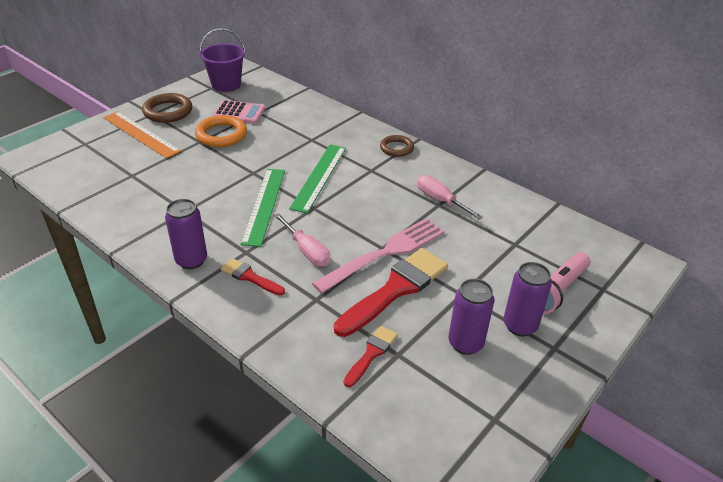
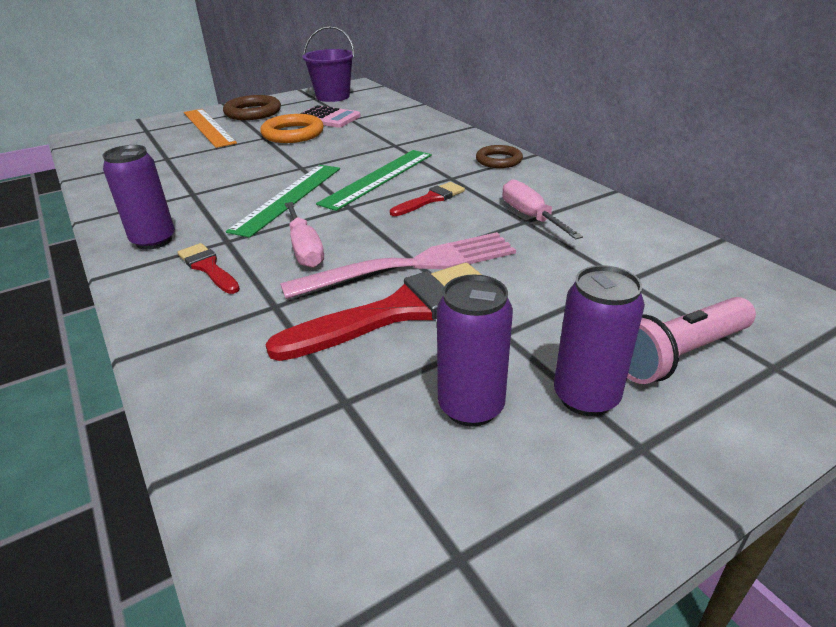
camera: 20 degrees right, 5 degrees down
red brush [344,326,398,387] -> red brush moved to [390,182,465,216]

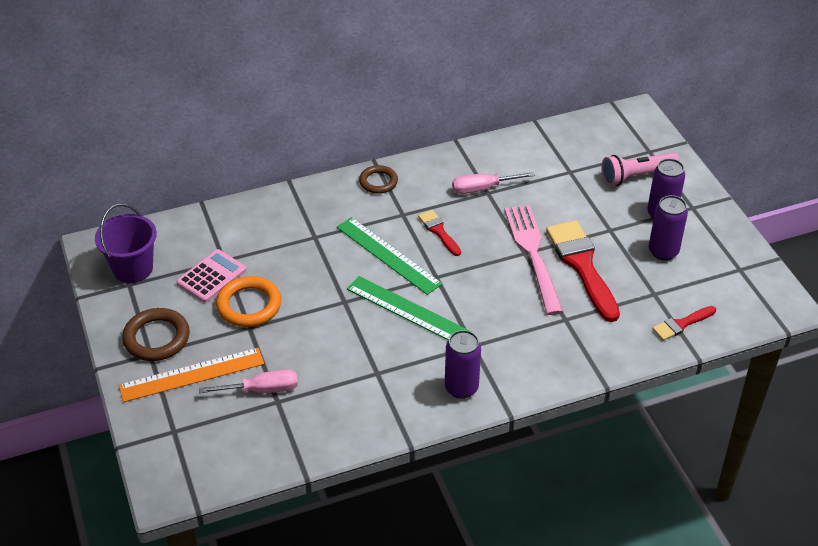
camera: 80 degrees left, 10 degrees up
red brush [178,243,240,294] -> red brush moved to [652,306,716,341]
pink screwdriver [285,202,324,268] -> pink screwdriver moved to [199,369,298,393]
pink flashlight [627,297,756,384] -> pink flashlight turned 90 degrees clockwise [601,153,680,186]

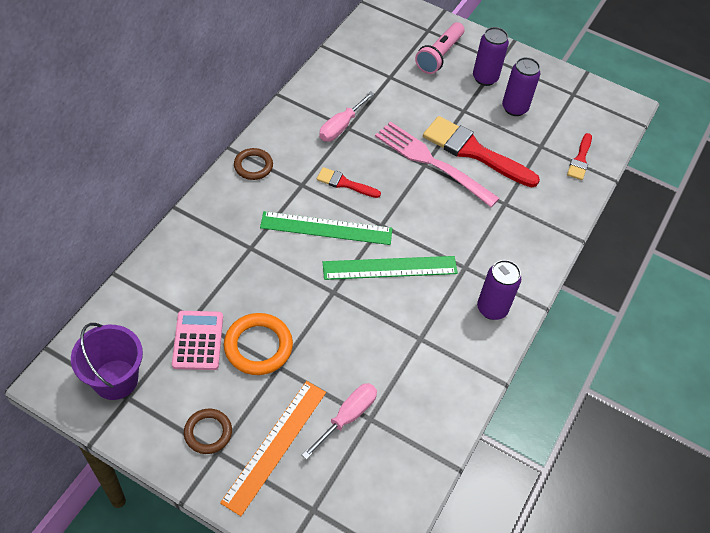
camera: 45 degrees left, 10 degrees up
brown ring [122,308,190,361] -> brown ring [184,409,232,454], size x0.66

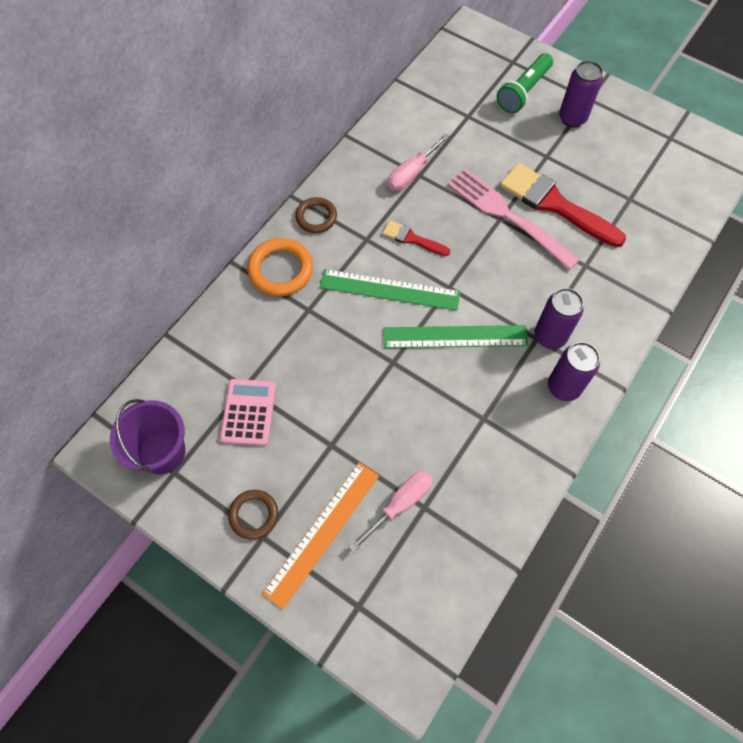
camera: 10 degrees right, 10 degrees up
orange ring [224,313,293,375] -> orange ring moved to [247,238,313,296]
pink flashlight [415,22,464,74] -> green flashlight [496,53,553,113]
purple can [502,57,540,116] -> purple can moved to [534,288,584,349]
red brush [567,133,592,180] -> none

